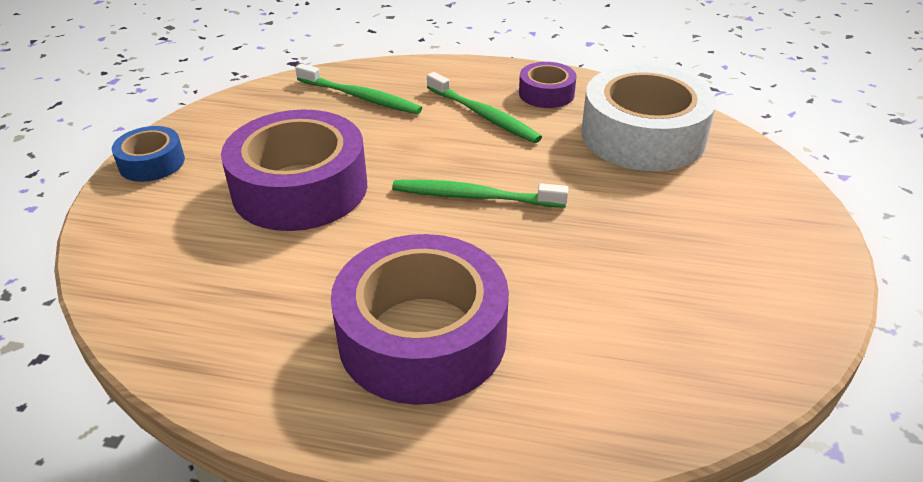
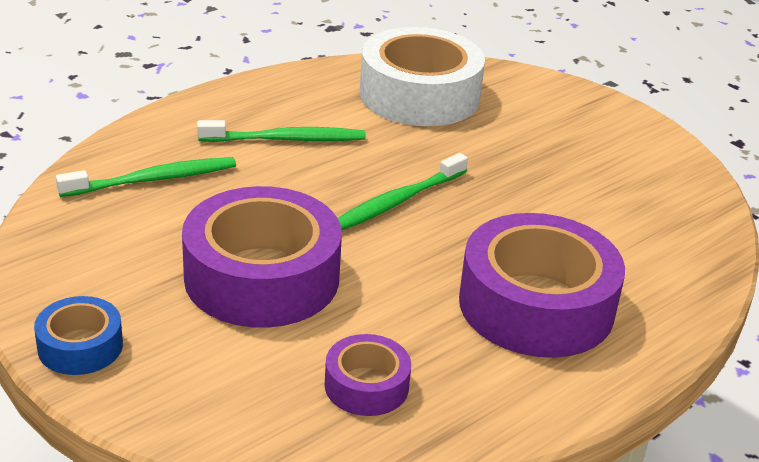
camera: 55 degrees left, 5 degrees down
purple tape [519,62,577,108] -> purple tape moved to [325,334,411,416]

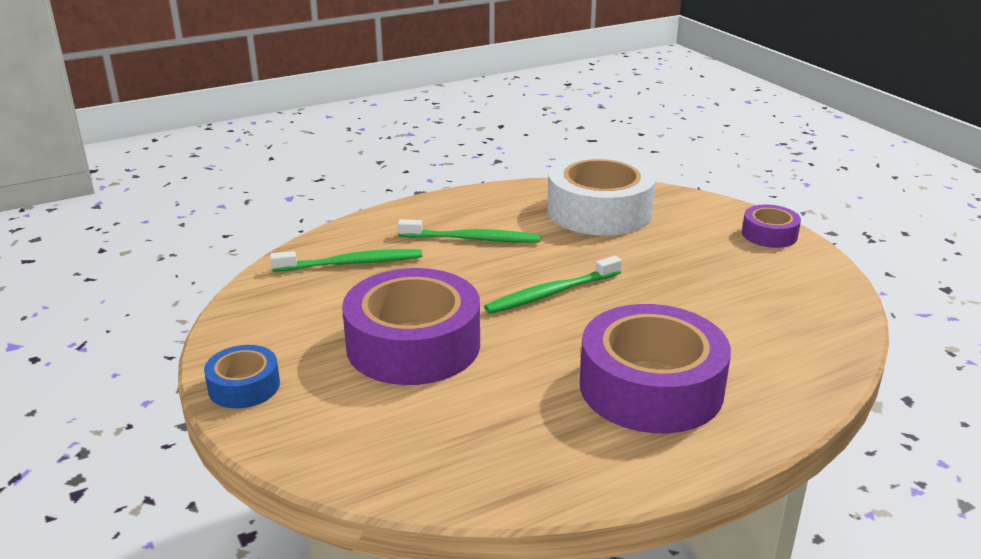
camera: 15 degrees right, 5 degrees down
purple tape [325,334,411,416] -> purple tape moved to [742,205,801,248]

